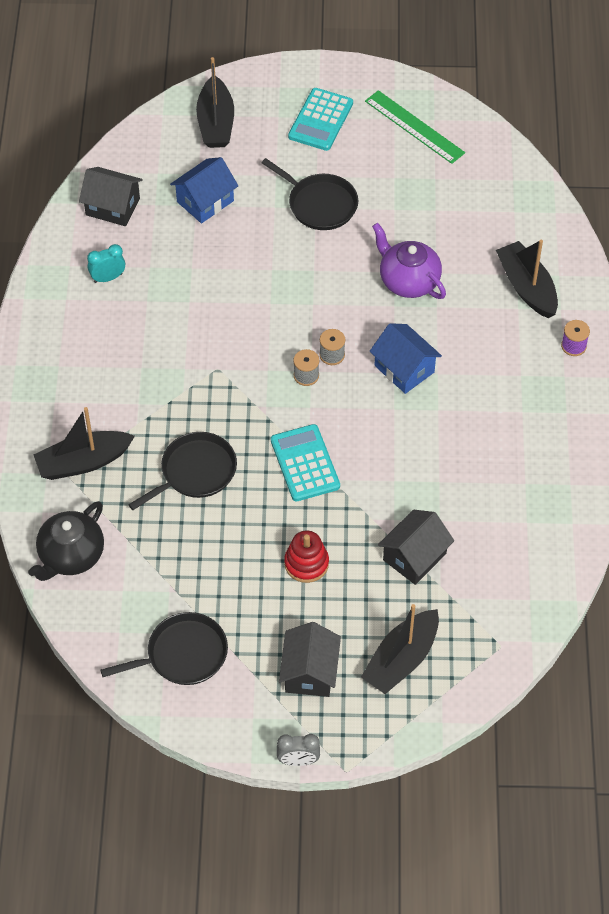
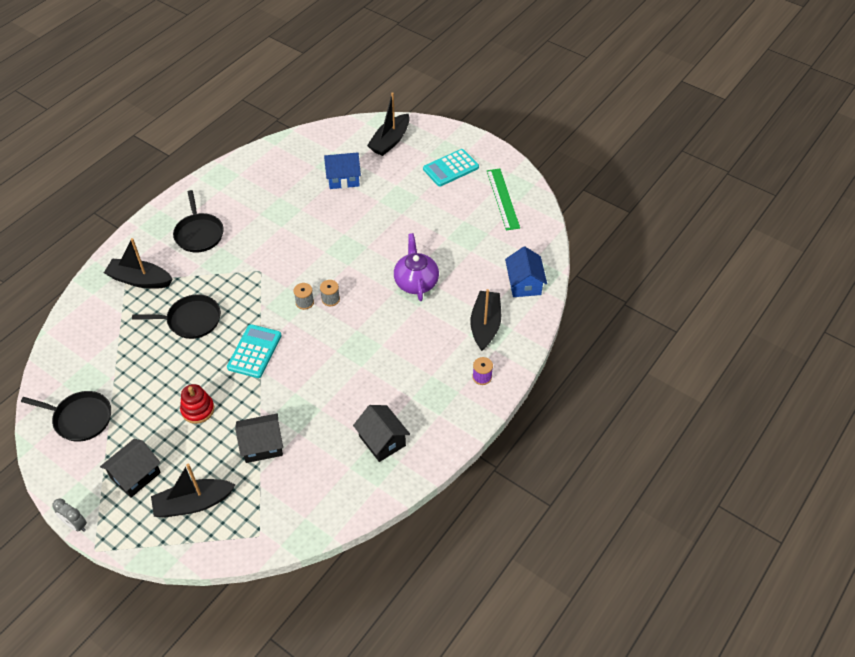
camera: 35 degrees right, 5 degrees down
black teapot [28,501,104,581] -> none
black house [79,167,143,226] -> black house moved to [353,405,410,462]
turquoise clock [87,244,125,283] -> none
black pan [262,158,358,230] -> black pan moved to [173,190,224,252]
blue house [370,323,442,394] -> blue house moved to [505,247,547,297]

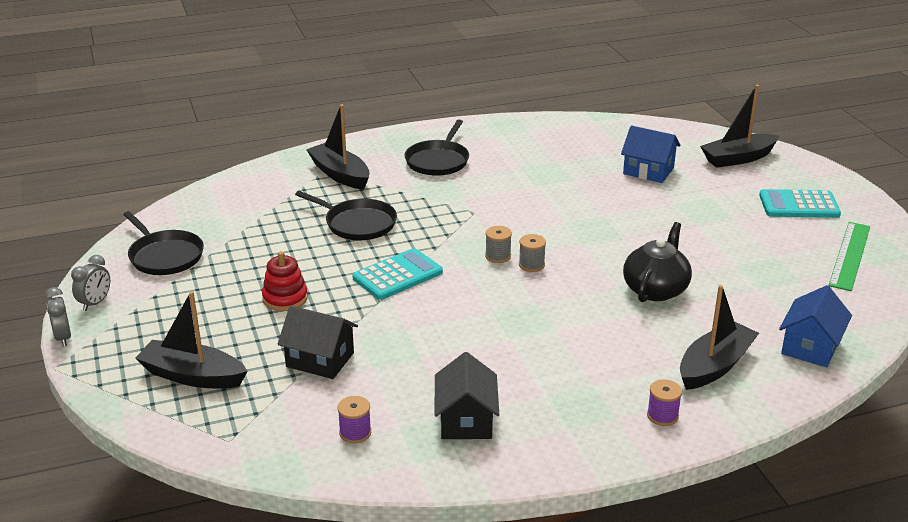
camera: 35 degrees right, 20 degrees down
black house [100,439,161,498] -> none
purple teapot [394,233,439,301] -> black teapot [623,222,692,302]
none -> grey clock [71,255,110,311]
none -> purple spool [338,396,371,443]

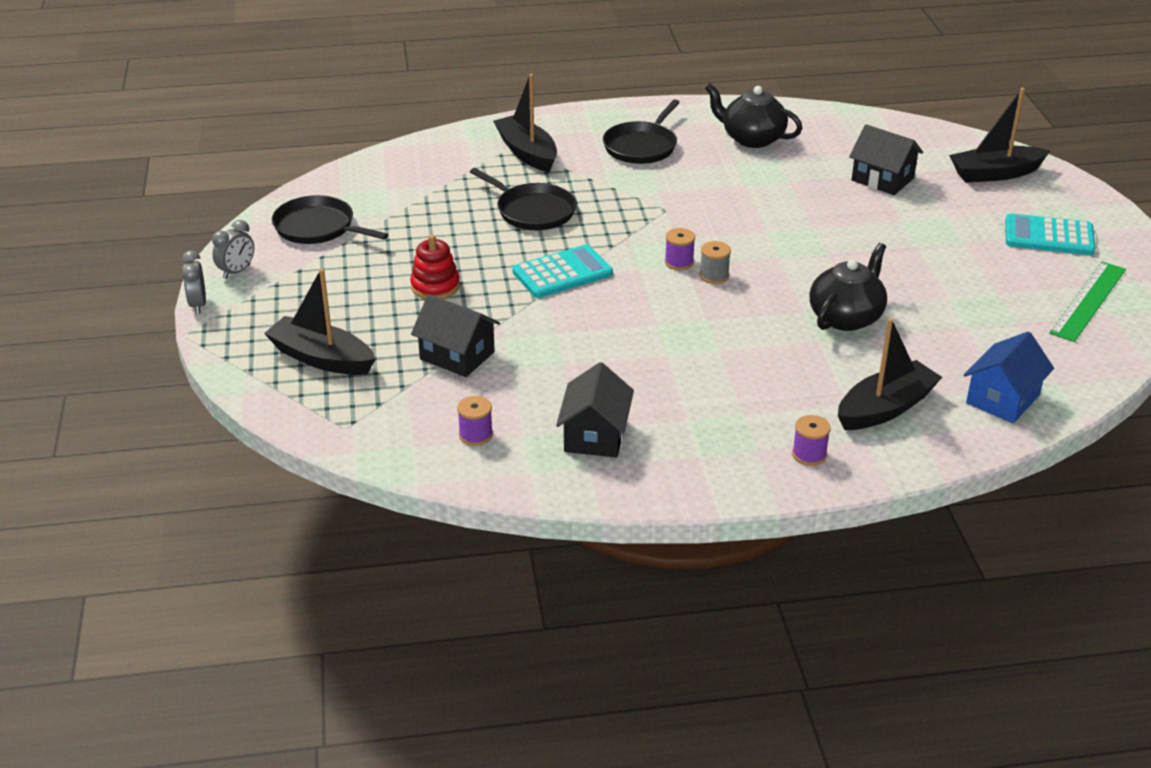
camera: 10 degrees right, 5 degrees up
black pan [123,211,204,275] -> black pan turned 150 degrees clockwise [272,195,388,244]
grey spool [485,226,512,263] -> purple spool [665,228,695,270]
blue house [621,125,680,183] -> black house [849,124,923,195]
none -> black teapot [705,84,802,148]

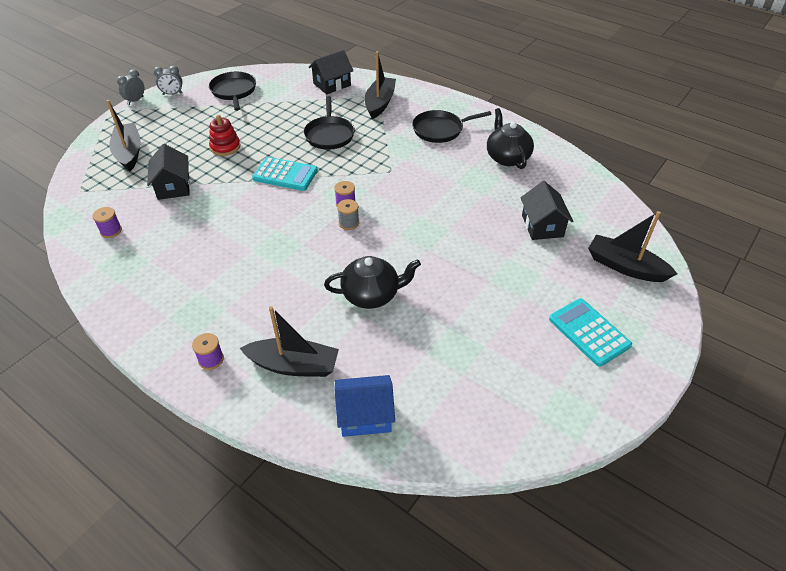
camera: 45 degrees right, 10 degrees up
black house [556,362,634,458] -> black house moved to [309,50,354,94]
green ruler [1049,261,1126,342] -> none

